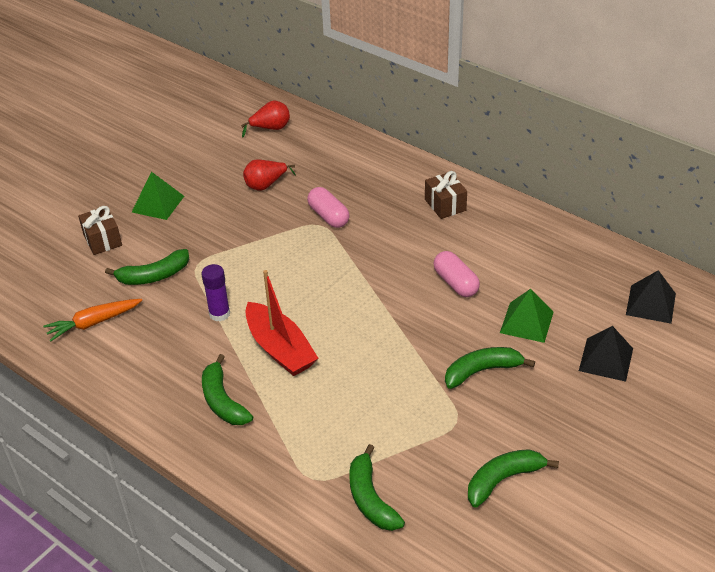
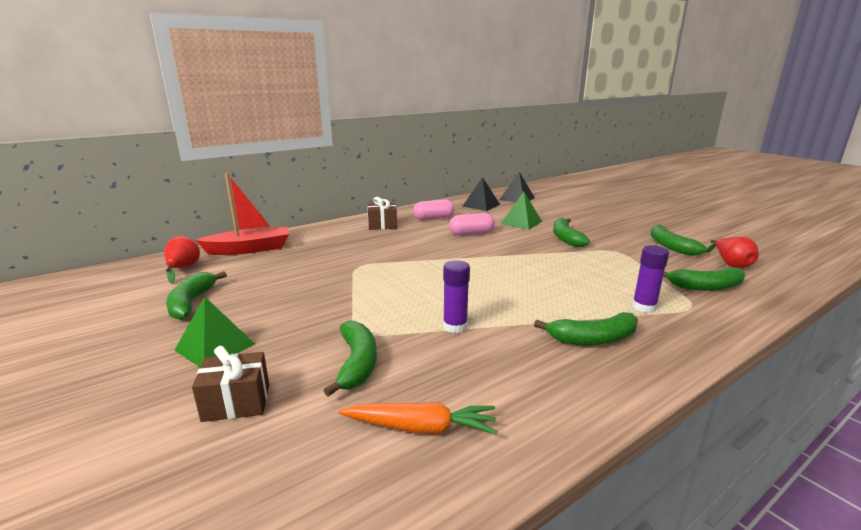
camera: 75 degrees left, 20 degrees down
orange carrot [43,299,142,342] -> orange carrot turned 75 degrees counterclockwise [339,402,497,434]
red pear [243,159,296,191] -> red pear moved to [706,237,759,268]
red boat [245,270,318,376] -> red boat moved to [196,173,289,255]
pink capsule [307,187,350,228] -> pink capsule moved to [413,200,455,220]
black pyramid [579,326,633,382] -> black pyramid moved to [463,177,500,211]
none -> green banana [166,271,227,320]
none -> purple glue stick [632,245,669,313]

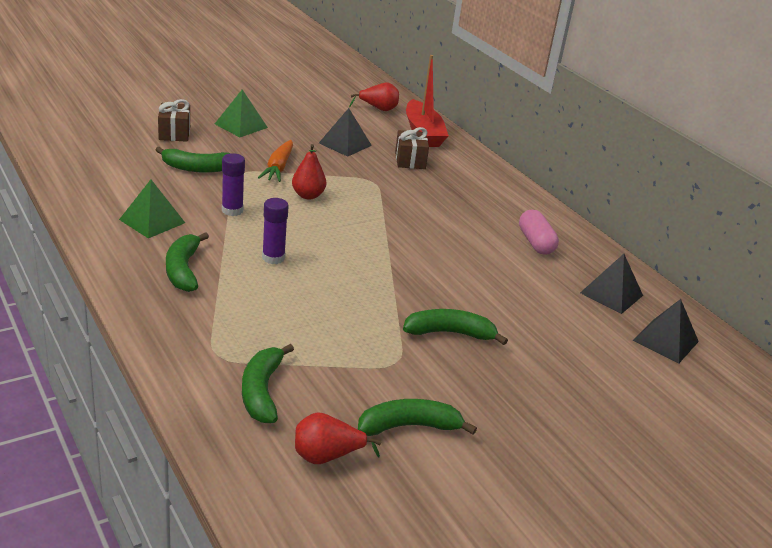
camera: 90 degrees right, 10 degrees up
green banana [166,271,227,320] -> none
orange carrot [339,402,497,434] -> orange carrot moved to [258,140,293,182]
brown gift [367,197,397,230] -> brown gift moved to [395,127,429,169]
pink capsule [449,213,495,235] -> none
green pyramid [500,192,542,230] -> green pyramid moved to [119,180,185,238]
purple glue stick [632,245,669,313] -> purple glue stick moved to [262,198,288,264]
none -> red pear [292,144,326,199]
none -> black pyramid [319,108,372,157]

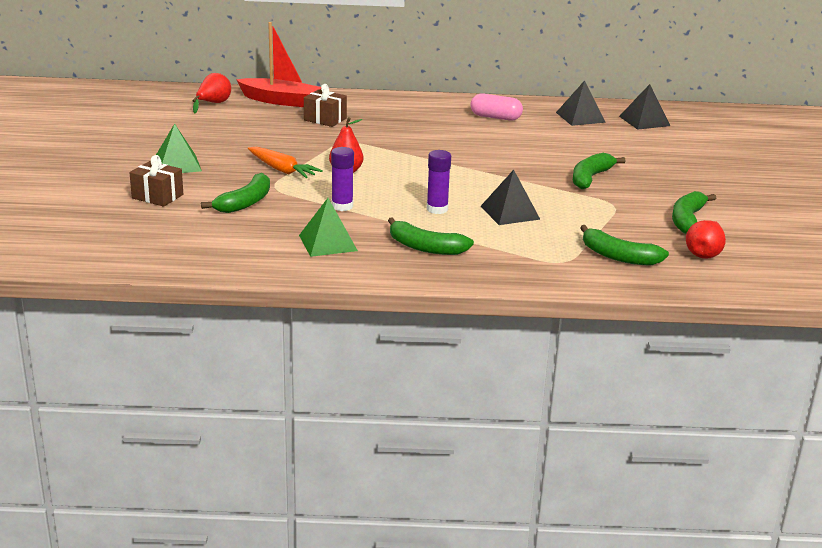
camera: 55 degrees left, 5 degrees down
black pyramid [319,108,372,157] -> black pyramid moved to [481,170,541,225]

